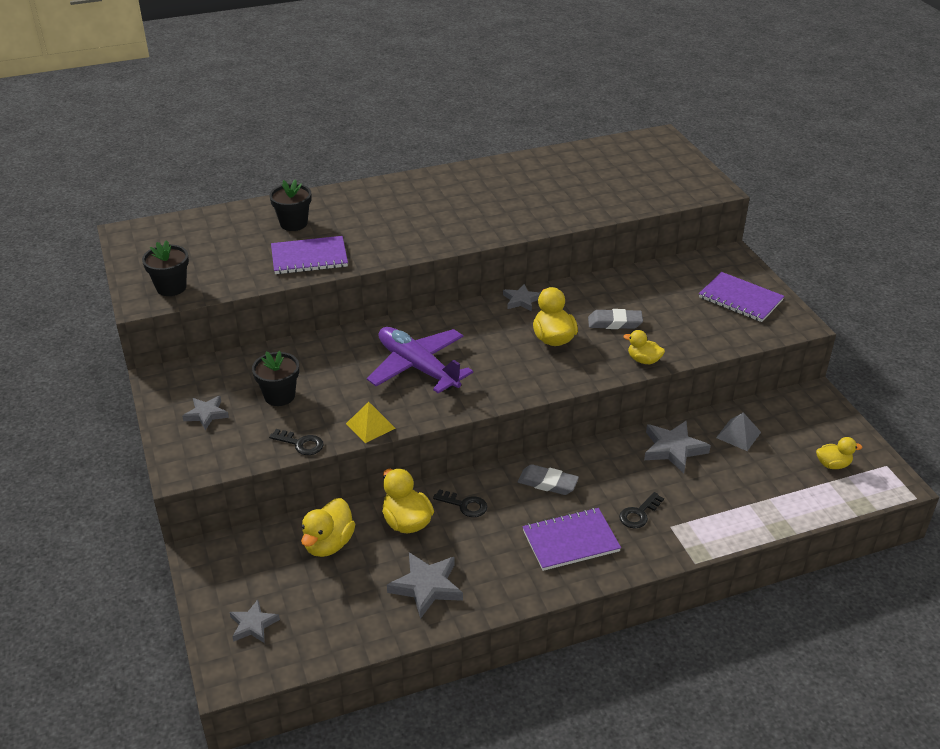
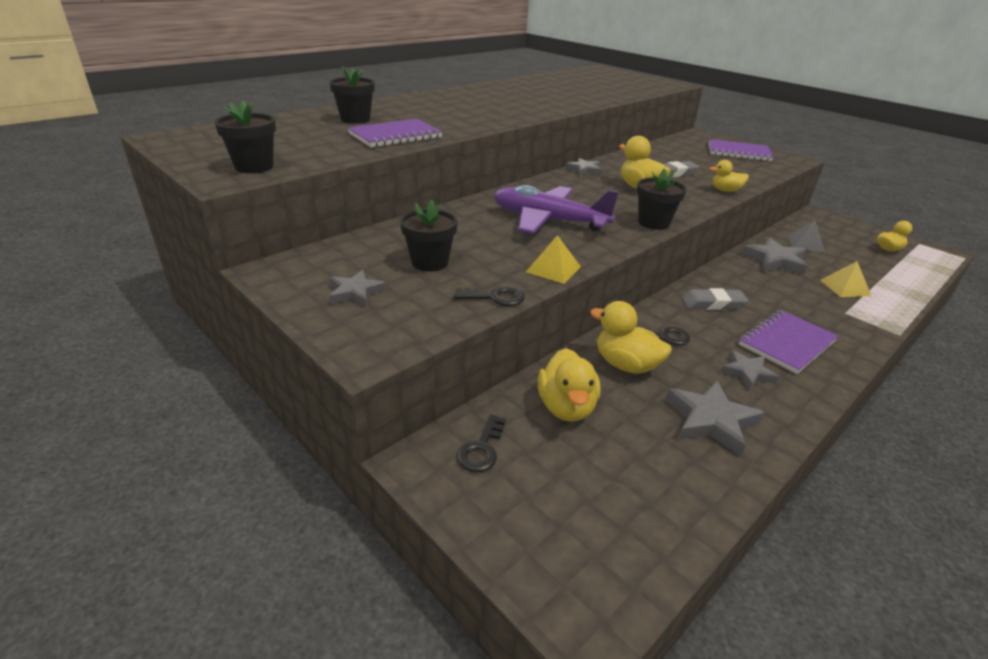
camera: 25 degrees left, 5 degrees down
grey star [230,600,280,643] -> grey star moved to [720,350,780,390]
black key [619,492,664,529] -> black key moved to [457,414,506,473]
none -> black flower pot [637,168,687,230]
none -> yellow pyramid [820,261,871,297]

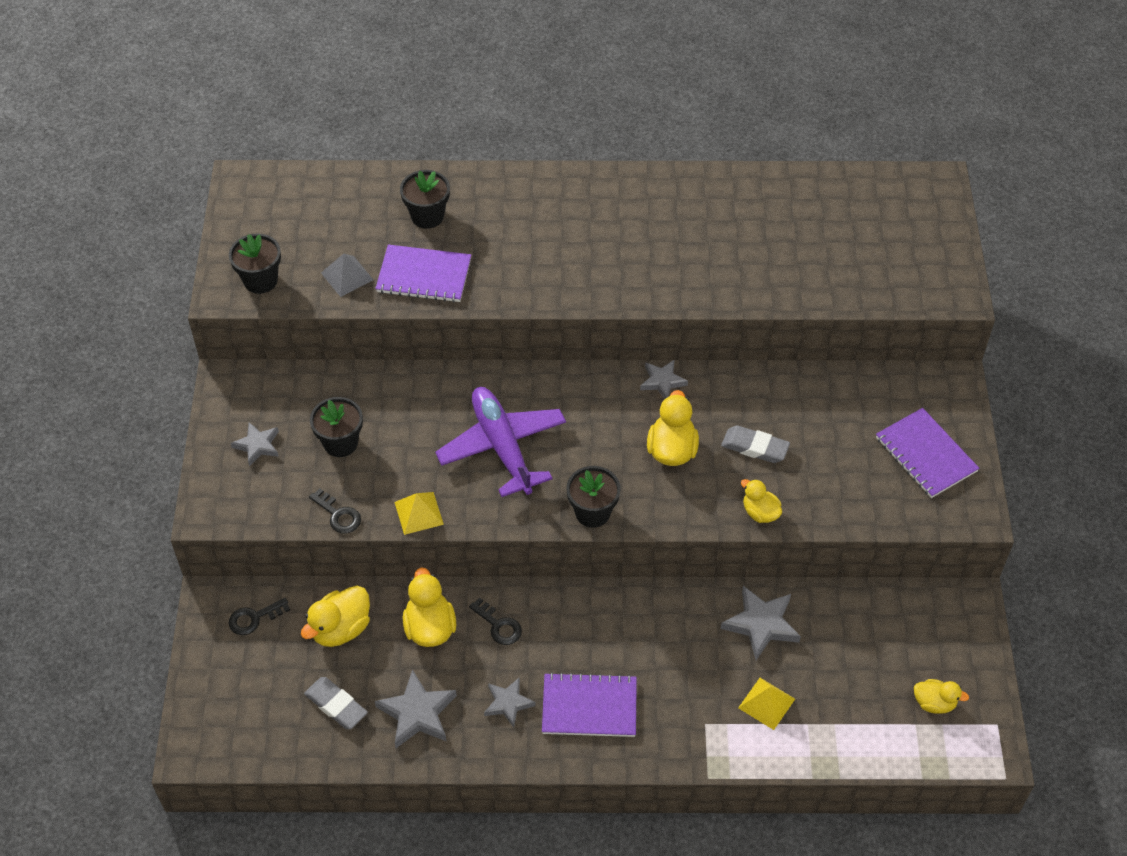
camera: 45 degrees right, 20 degrees up
grey eraser [682,288,748,310] -> grey eraser moved to [304,677,368,729]
grey pyramid [787,220,825,252] -> grey pyramid moved to [321,254,373,297]

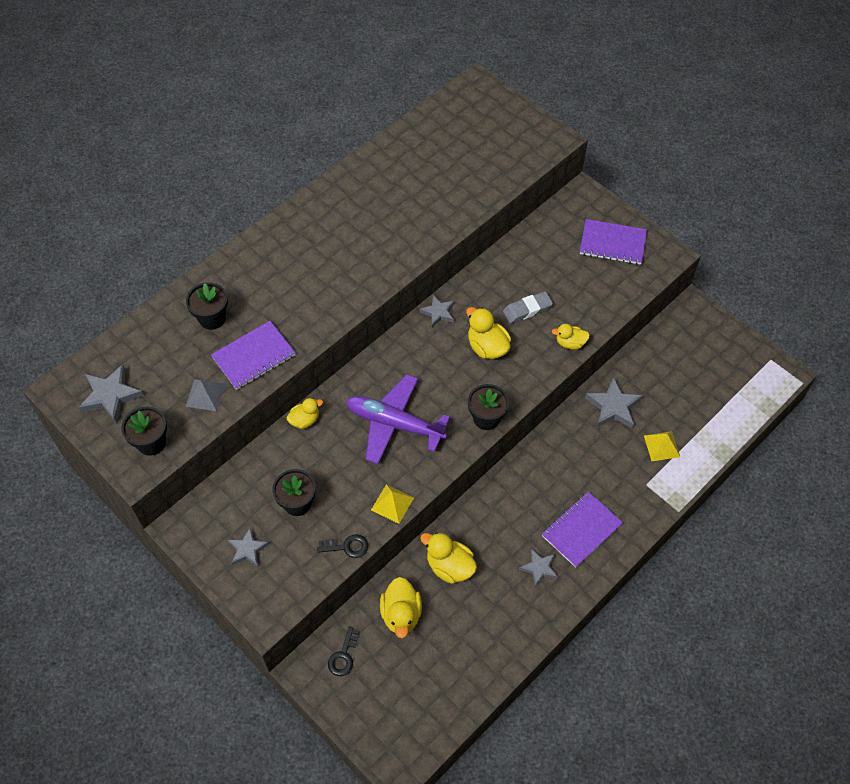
camera: 45 degrees left, 5 degrees up
grey eraser [304,677,368,729] -> none
grey star [375,669,457,748] -> grey star moved to [78,364,143,423]
black key [469,597,522,645] -> none
yellow duck [914,679,969,714] -> yellow duck moved to [286,398,323,429]

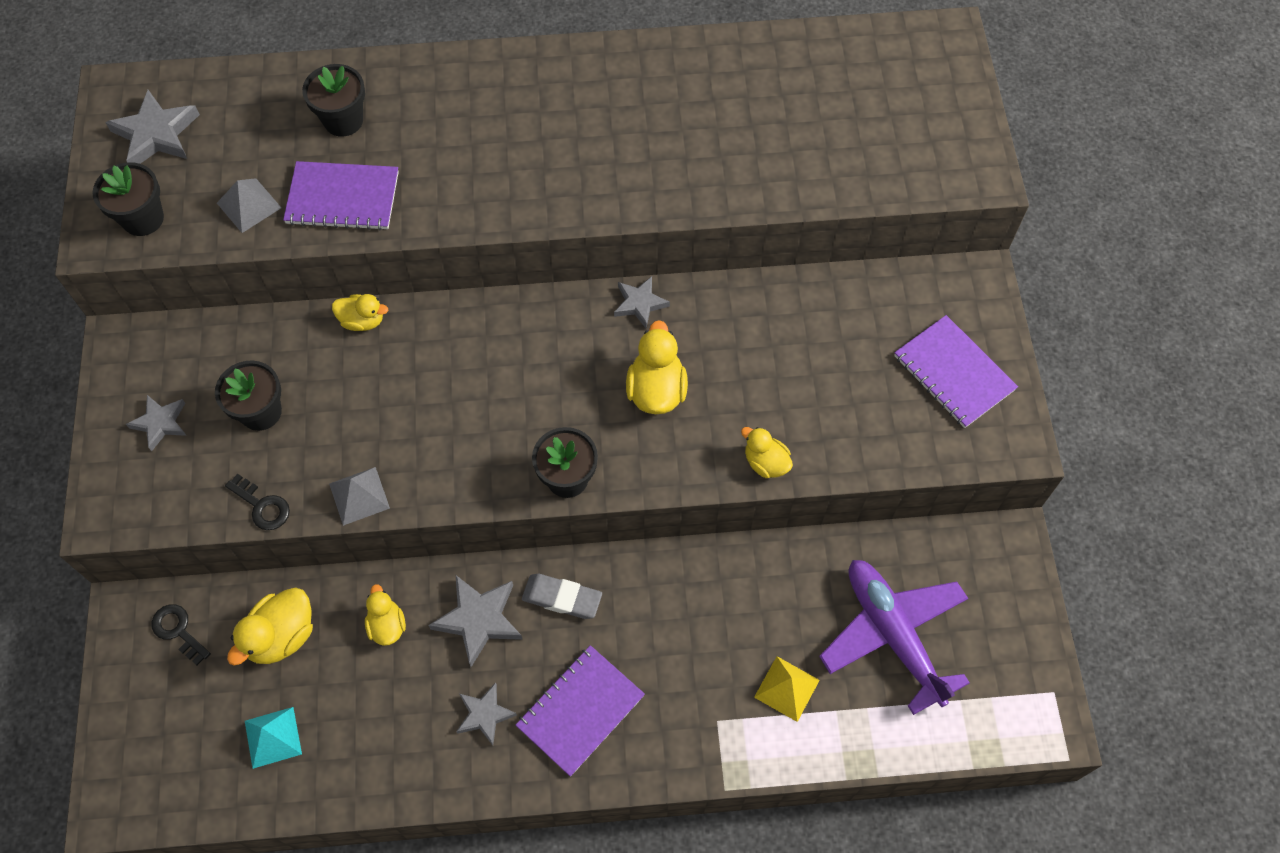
camera: 40 degrees right, 5 degrees up
black key [328,627,360,676] -> black key turned 75 degrees clockwise [151,604,211,665]
purple plane [346,374,450,464] -> purple plane moved to [819,560,970,715]
yellow pyramid [371,484,414,524] -> grey pyramid [329,467,390,526]
yellow duck [420,532,477,584] -> yellow duck [365,584,406,646], size x0.64
grey eraser [503,291,553,323] -> grey eraser moved to [522,574,602,619]
purple notebook [542,491,623,568] -> purple notebook turned 45 degrees counterclockwise [516,645,645,777]
grey star [585,377,643,428] -> grey star moved to [429,575,523,667]
none -> turquoise pyramid [245,707,302,769]

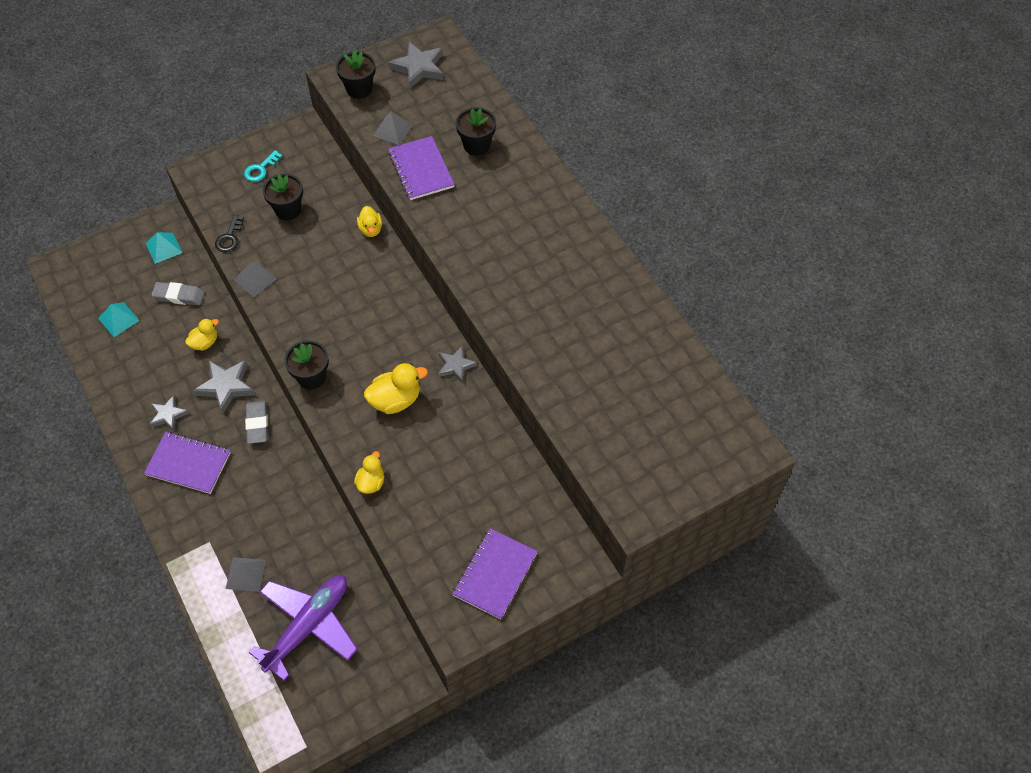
camera: 65 degrees right, 5 degrees down
grey star [126,395,187,451] -> turquoise key [244,150,282,182]
black key [151,604,211,665] -> turquoise pyramid [146,232,182,264]
yellow duck [227,587,313,666] -> grey eraser [151,282,204,305]
yellow pyramid [754,656,820,722] -> grey pyramid [226,557,266,592]

